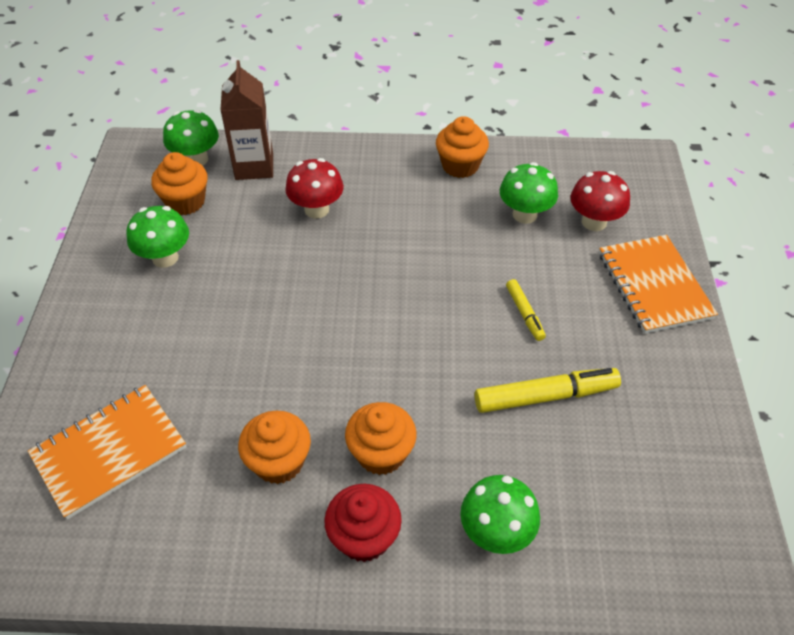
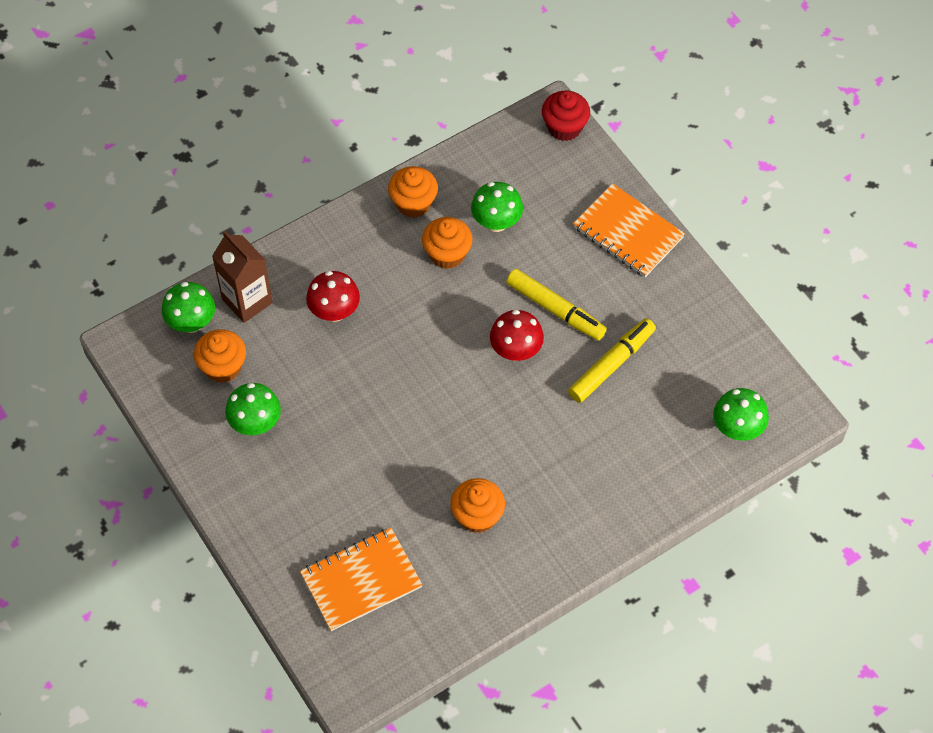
camera: 35 degrees left, 10 degrees up
orange notebook [28,385,186,520] -> orange notebook turned 45 degrees clockwise [300,528,423,631]
red cupcake [324,484,402,562] -> red cupcake moved to [542,90,590,141]
orange cupcake [345,402,417,475] -> orange cupcake moved to [422,217,473,269]
green mushroom [460,475,540,554] -> green mushroom moved to [713,388,769,441]
yellow marker [506,279,546,341] -> yellow marker [506,269,607,340], size x1.80
red mushroom [570,171,630,231] -> red mushroom moved to [490,310,544,361]

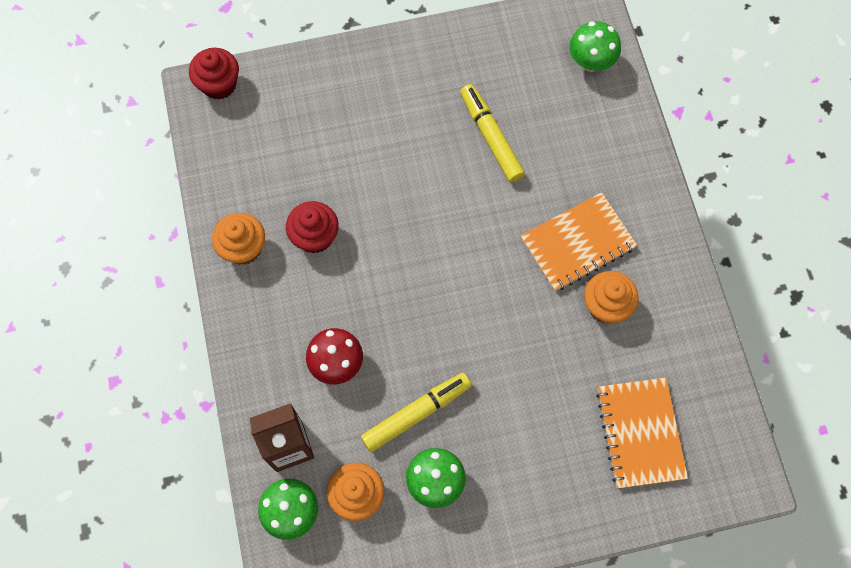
camera: 70 degrees left, 10 degrees up
orange cupcake [422,217,473,269] -> red cupcake [286,201,339,253]
green mushroom [471,182,523,232] -> none
red mushroom [490,310,544,361] -> none
yellow marker [506,269,607,340] -> yellow marker moved to [361,373,472,452]
orange notebook [573,183,685,277] -> orange notebook moved to [520,192,637,292]

